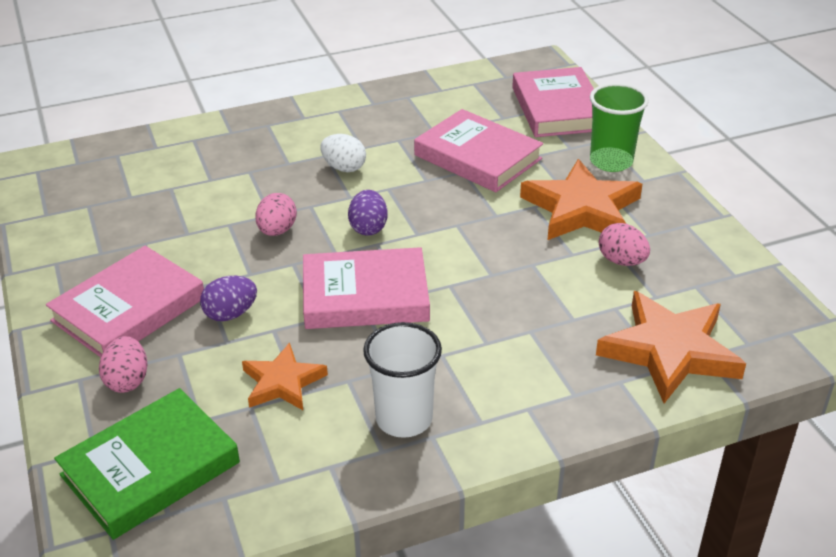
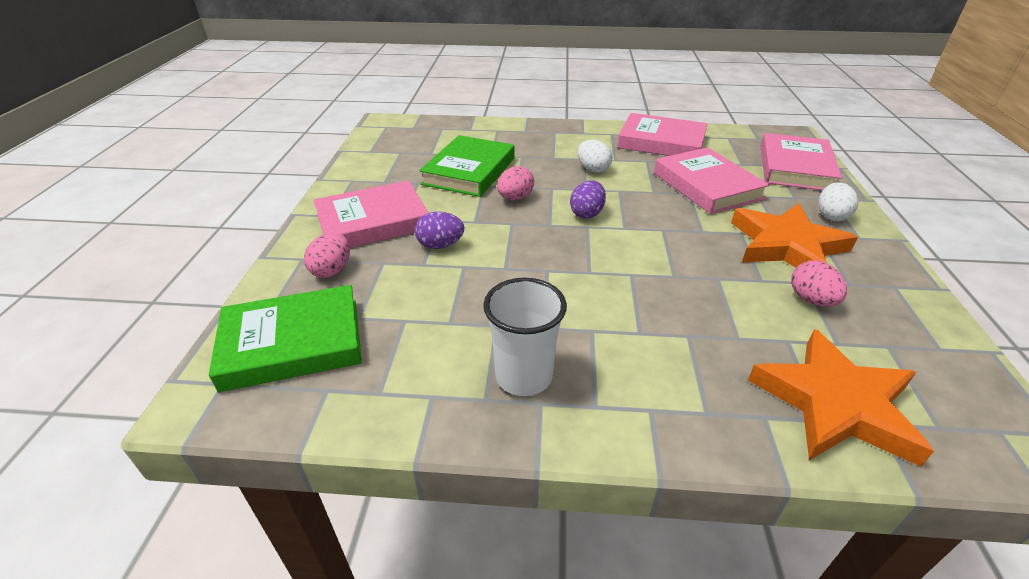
camera: 25 degrees right, 0 degrees up
orange star [242,343,328,410] -> none
pink book [303,247,430,329] -> pink book moved to [617,113,708,156]
green cup [590,83,649,172] -> white egg [818,182,859,221]
none -> green book [419,135,515,197]

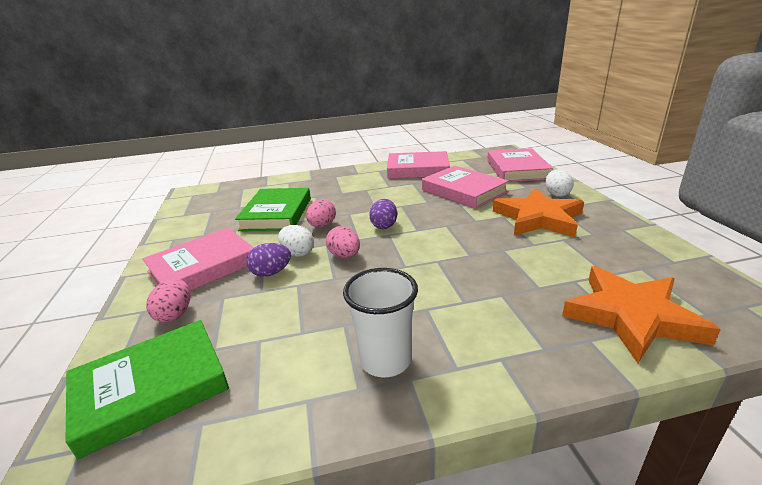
camera: 15 degrees left, 10 degrees down
white egg [578,140,612,173] -> white egg moved to [278,225,314,257]
pink egg [791,260,847,306] -> pink egg moved to [326,226,360,258]

